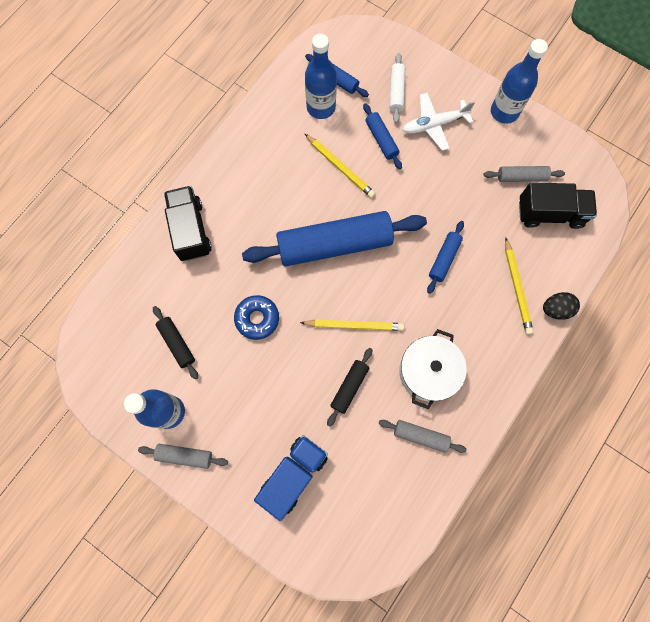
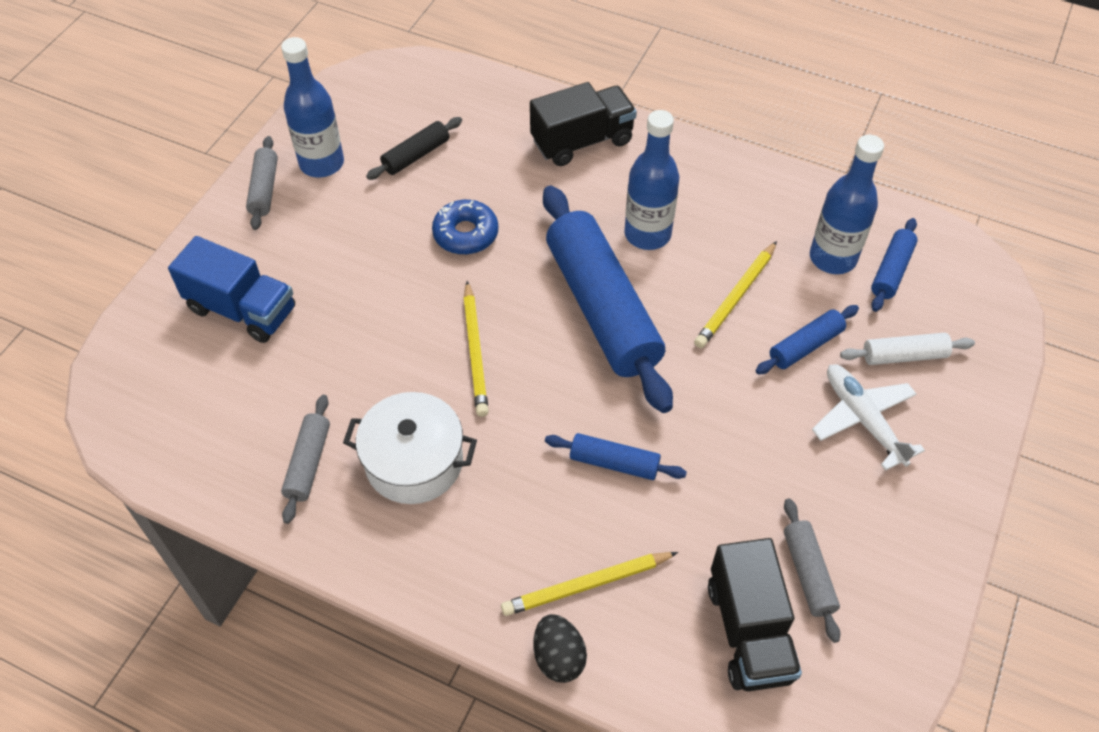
camera: 80 degrees right, 20 degrees down
black rolling pin [327,348,372,427] -> none
blue bottle [491,39,548,124] -> blue bottle moved to [624,110,679,250]

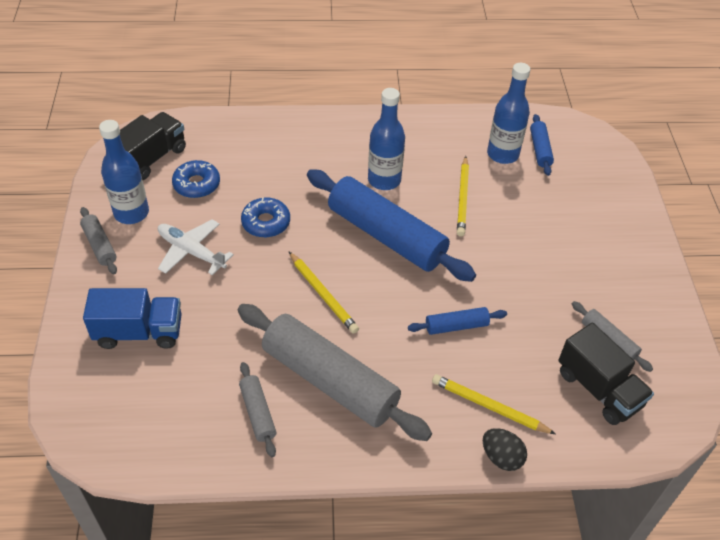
camera: 30 degrees left, 5 degrees down
white pot [343,392,477,504] -> grey rolling pin [238,304,432,441]
black rolling pin [366,117,462,180] -> blue donut [172,160,220,198]
yellow pencil [501,552,678,616] -> yellow pencil turned 75 degrees clockwise [432,374,556,434]
black truck [530,82,637,166] -> black truck moved to [120,112,186,180]
blue rolling pin [755,305,859,374] -> none
white plane [812,364,925,471] -> white plane moved to [158,219,234,275]
white rolling pin [840,333,975,365] -> none

